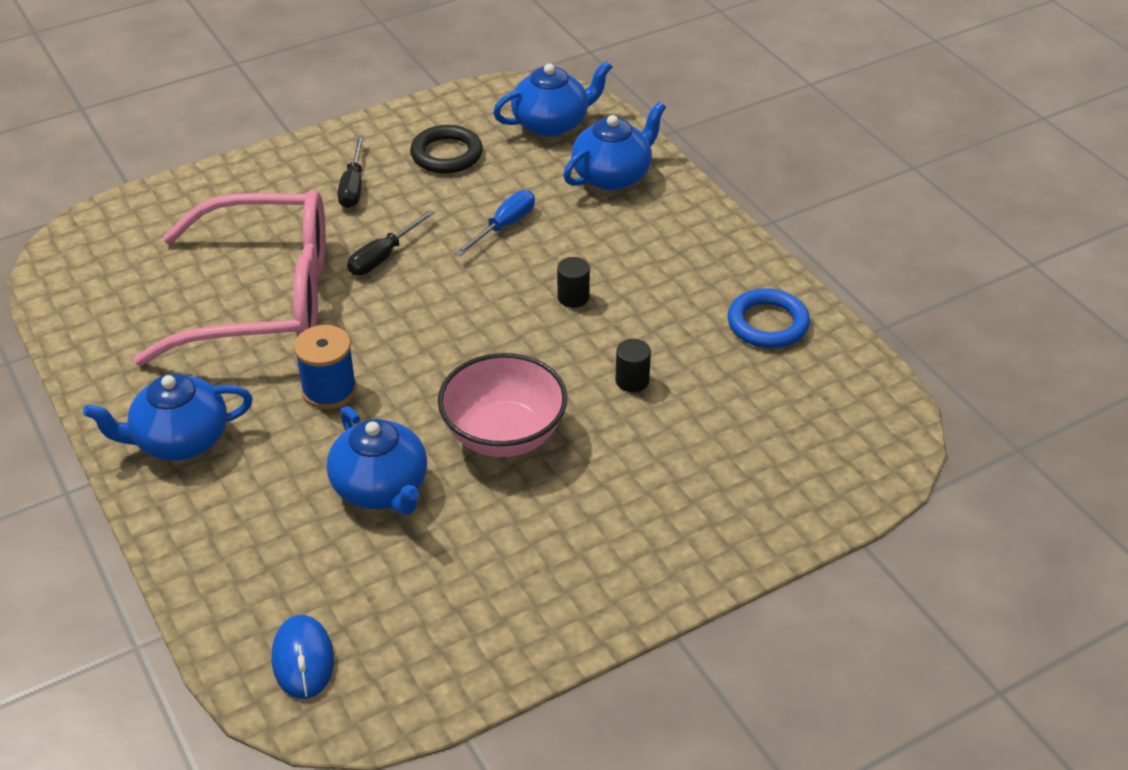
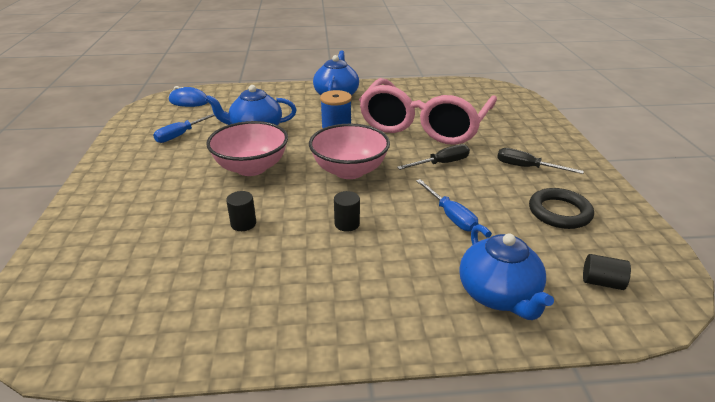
camera: 115 degrees right, 10 degrees down
black screwdriver [347,210,435,275] -> black screwdriver turned 90 degrees clockwise [397,144,470,170]
blue teapot [493,61,612,137] -> black cylinder [583,254,631,290]
blue ring [728,288,810,348] -> none
none -> blue screwdriver [153,113,215,143]
none -> pink bowl [309,124,390,179]

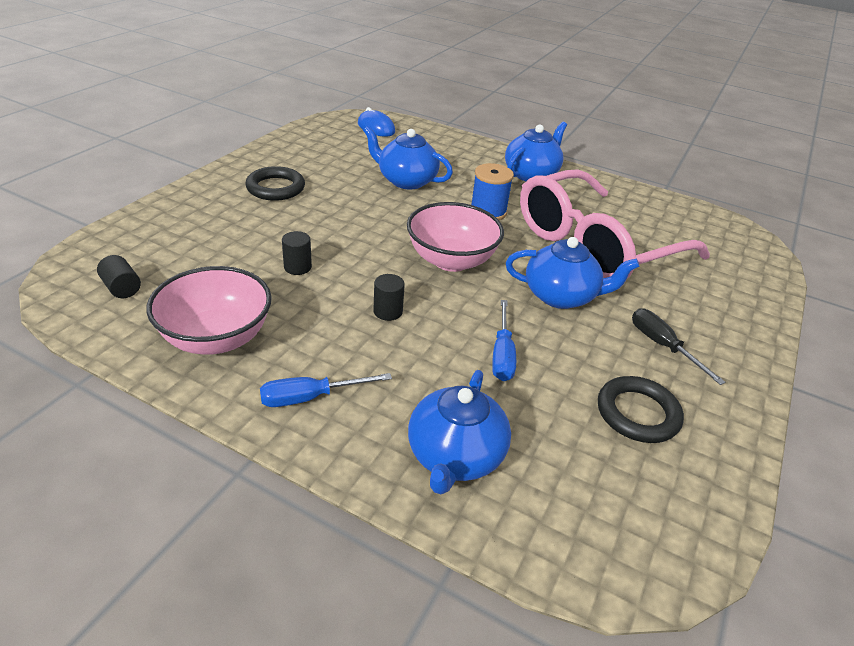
camera: 30 degrees right, 5 degrees up
blue screwdriver [153,113,215,143] -> blue screwdriver moved to [260,373,392,407]
pink bowl [206,121,288,176] -> pink bowl moved to [147,266,272,355]
black screwdriver [397,144,470,170] -> blue teapot [506,237,640,309]
black cylinder [583,254,631,290] -> black cylinder moved to [97,255,141,298]
none -> black ring [245,166,305,201]

